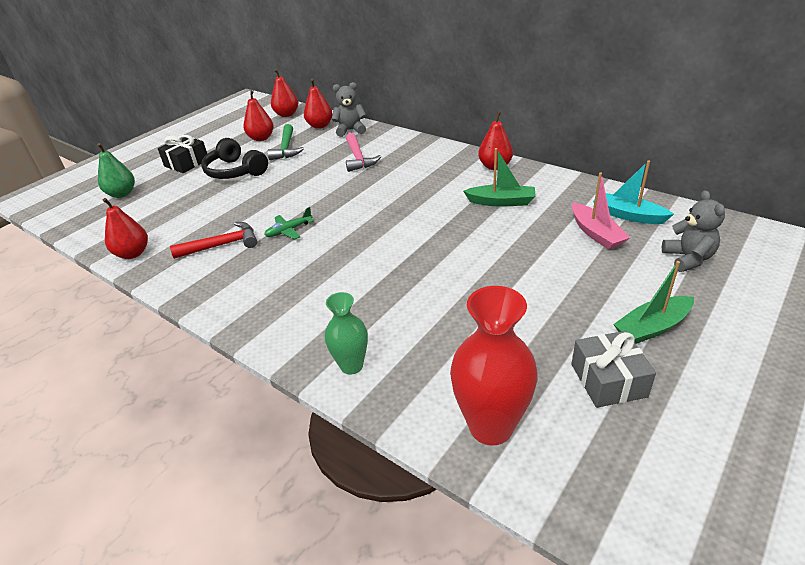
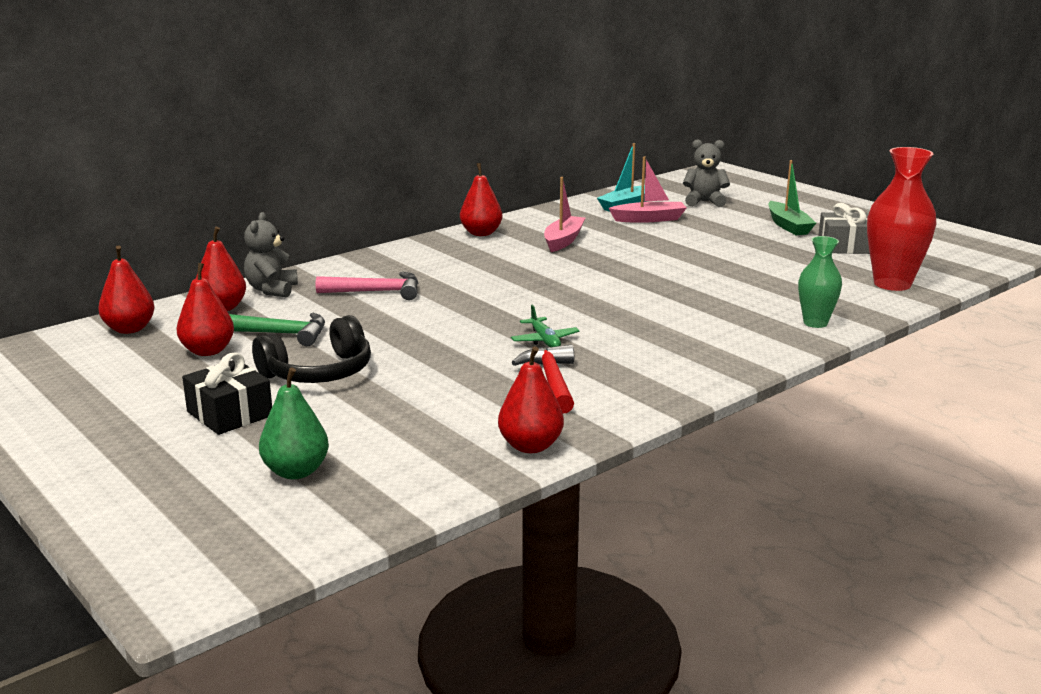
camera: 80 degrees left, 15 degrees down
green boat [463,148,536,206] -> pink boat [544,177,585,252]

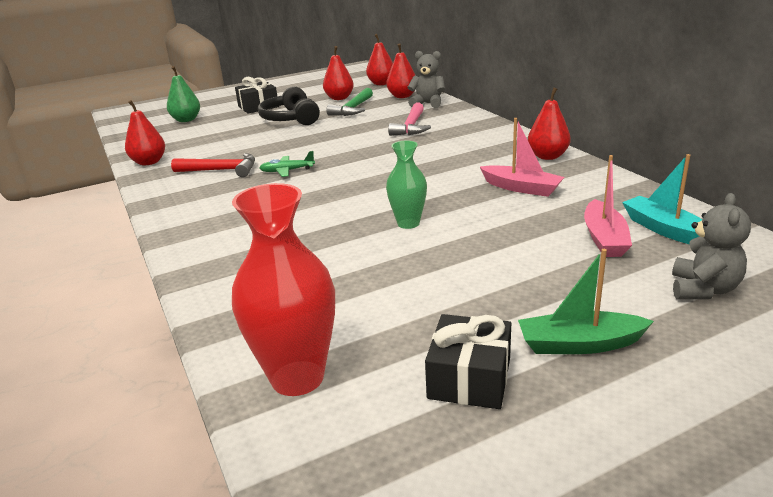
camera: 105 degrees right, 5 degrees up
green vase [798,236,842,328] -> green vase moved to [386,141,427,229]
grey gift [818,203,870,254] -> black gift [425,314,511,409]

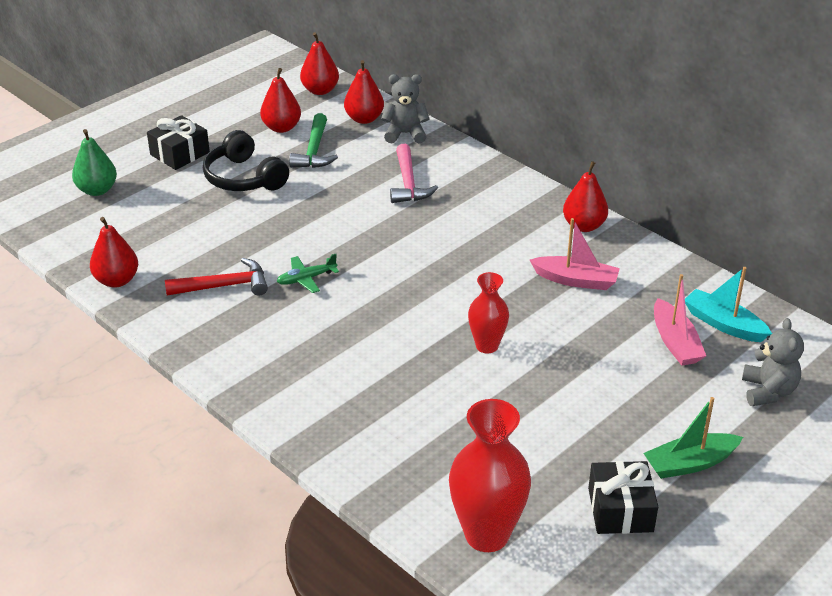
camera: 20 degrees left, 10 degrees up
green vase [386,141,427,229] -> red vase [468,272,509,354]

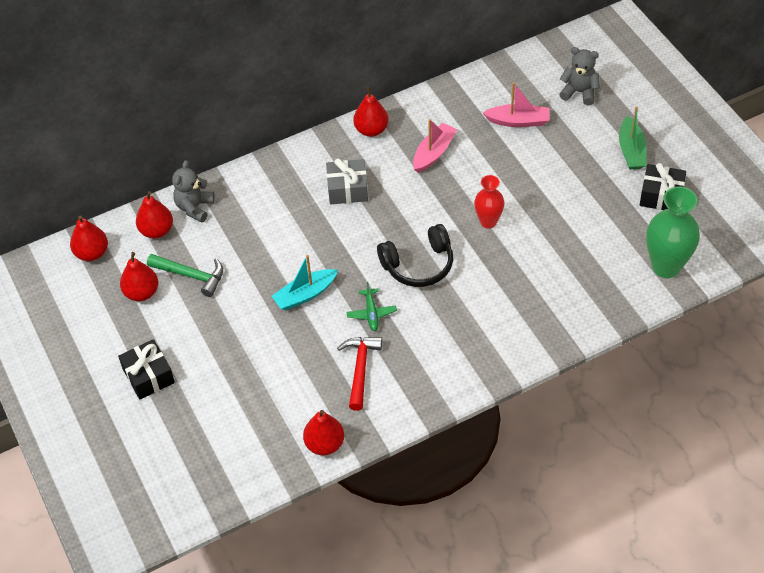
camera: 70 degrees left, 15 degrees up
green pear [72,129,117,196] -> none
black headphones [203,130,289,191] -> black headphones moved to [377,224,453,287]
pink hammer [390,144,438,203] -> none
red vase [449,399,531,552] -> green vase [646,186,700,278]
turquoise boat [685,267,772,342] -> turquoise boat moved to [272,255,338,310]
none -> grey gift [326,158,368,205]

